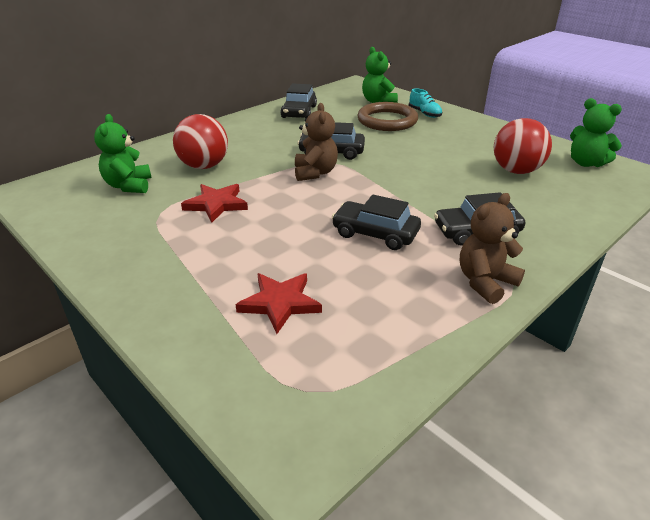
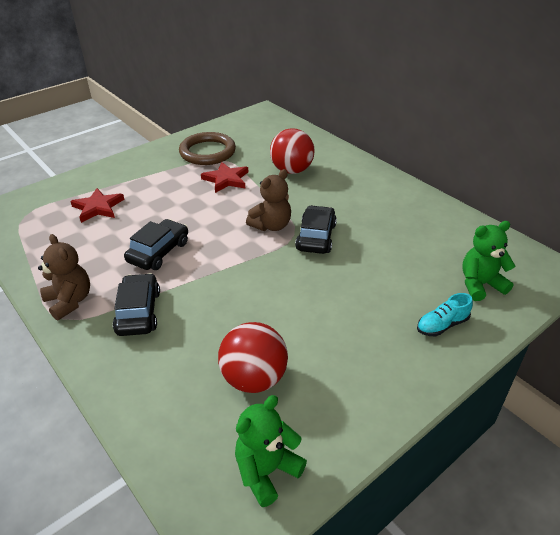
camera: 95 degrees right, 5 degrees up
green teddy bear [94,114,151,193] -> none
black car [281,83,317,119] -> none
brown teddy bear [295,103,338,181] -> brown teddy bear turned 45 degrees counterclockwise [246,169,291,231]
brown ring [357,102,418,131] -> brown ring moved to [179,132,236,165]

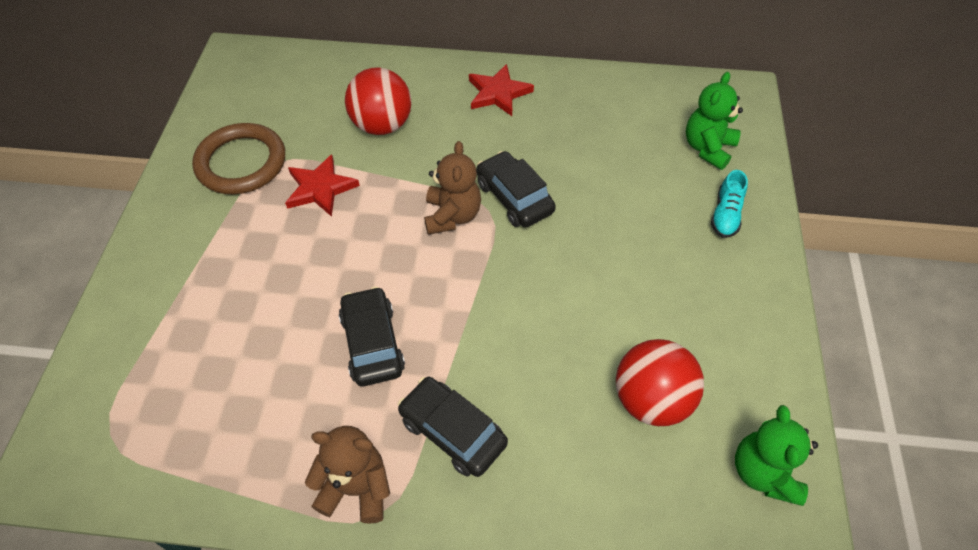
camera: 45 degrees left, 15 degrees up
red star [70,188,125,223] -> red star moved to [469,64,534,116]

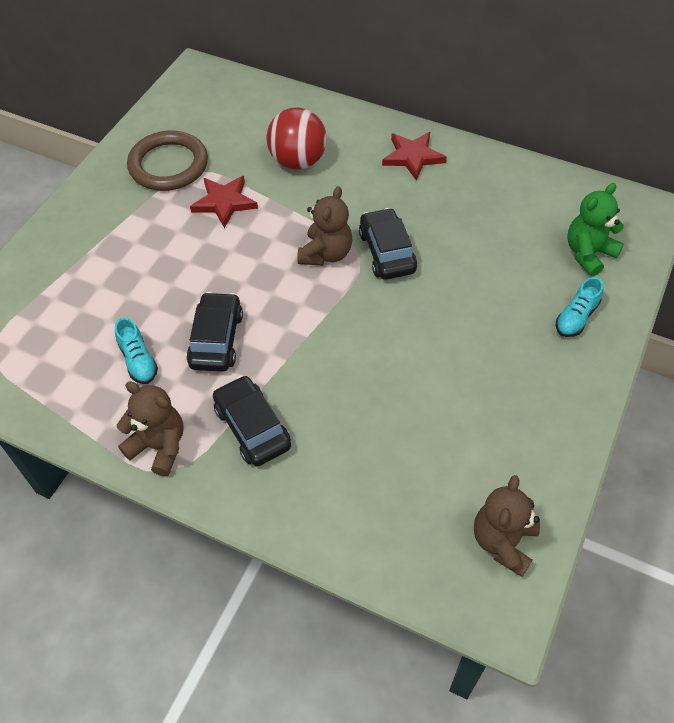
camera: 20 degrees right, 0 degrees up
red ball [616,339,704,426] -> none
green teddy bear [735,405,818,506] -> brown teddy bear [474,475,540,577]
none -> turquoise shoe [115,318,158,384]

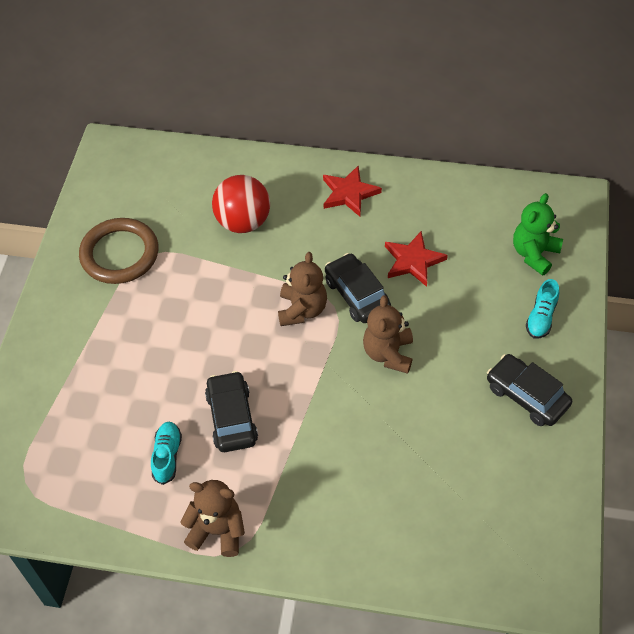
camera: 15 degrees left, 0 degrees up
turquoise shoe [115,318,158,384] -> turquoise shoe turned 135 degrees counterclockwise [151,422,182,485]
red star [190,176,258,228] -> red star moved to [385,231,448,287]
black car [213,375,291,466] -> black car moved to [487,354,572,426]
brown teddy bear [474,475,540,577] -> brown teddy bear moved to [363,295,413,374]

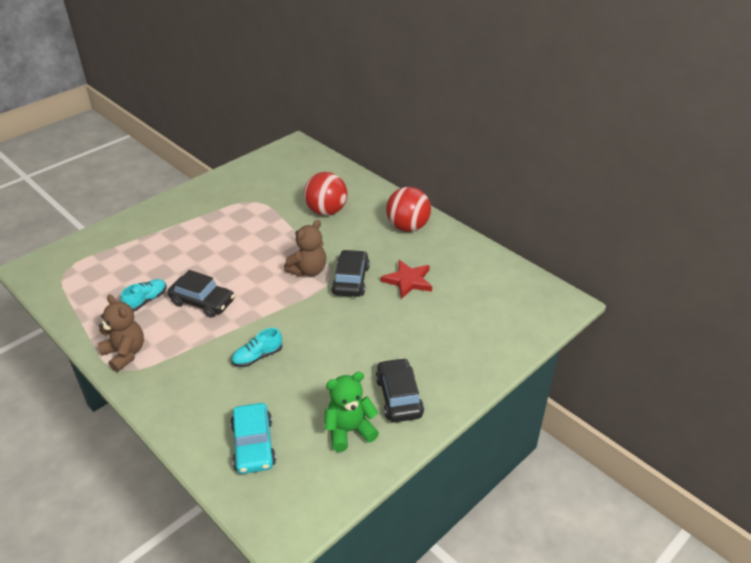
camera: 35 degrees right, 15 degrees down
brown ring [79,218,159,284] -> none
black car [205,371,258,452] -> black car turned 90 degrees clockwise [167,270,235,318]
red star [323,166,382,217] -> red ball [386,187,431,232]
brown teddy bear [363,295,413,374] -> none
green teddy bear [513,193,563,276] -> green teddy bear moved to [324,372,379,452]
turquoise shoe [526,279,559,339] -> turquoise shoe moved to [231,328,282,367]
none -> turquoise car [230,403,276,474]

